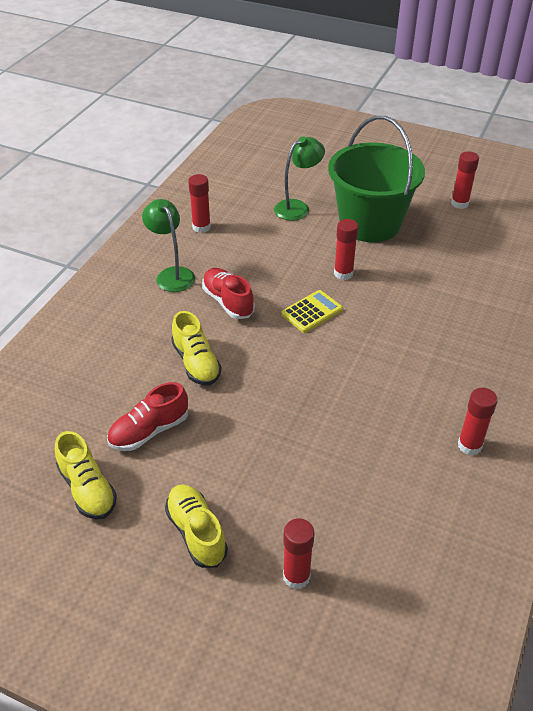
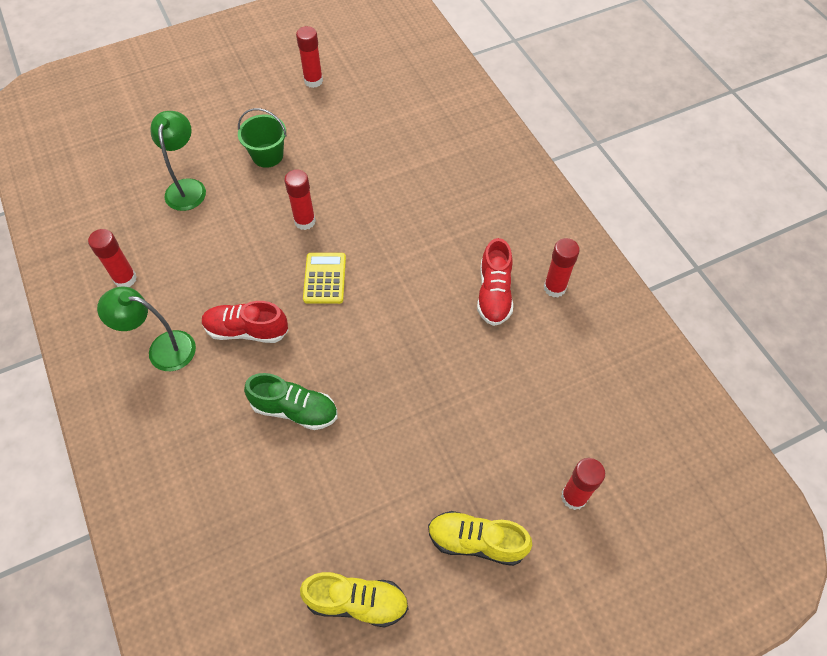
camera: 50 degrees left, 15 degrees up
red shoe [107,382,188,451] -> red shoe moved to [477,238,513,326]
yellow shoe [171,311,222,385] -> green shoe [244,373,337,430]
green bucket [328,116,425,242] -> green bucket [238,108,287,168], size x0.46

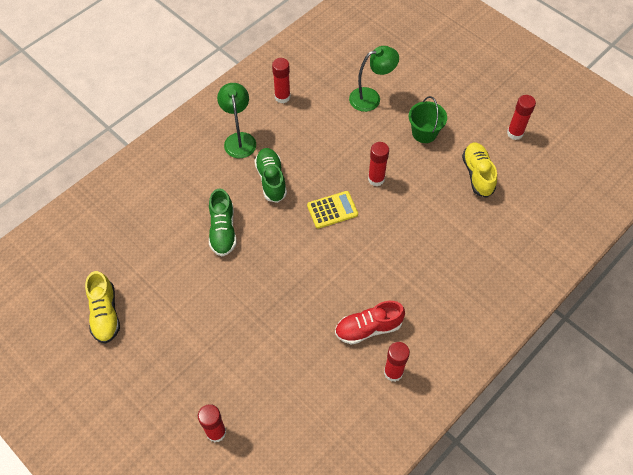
camera: 70 degrees right, 0 degrees up
red shoe [202,301,289,343] -> green shoe [254,148,287,203]
yellow shoe [428,511,532,566] -> yellow shoe moved to [462,142,497,198]

